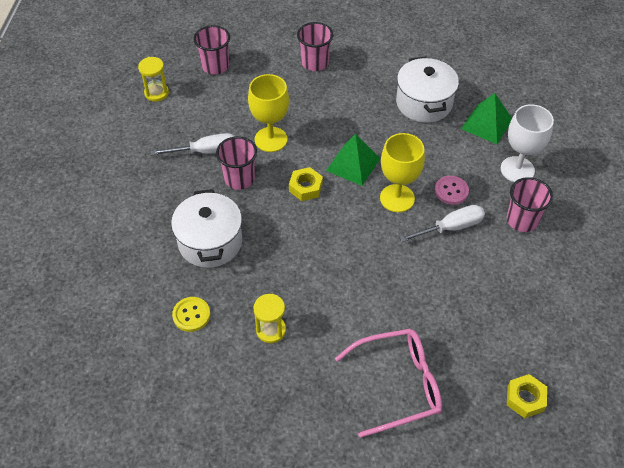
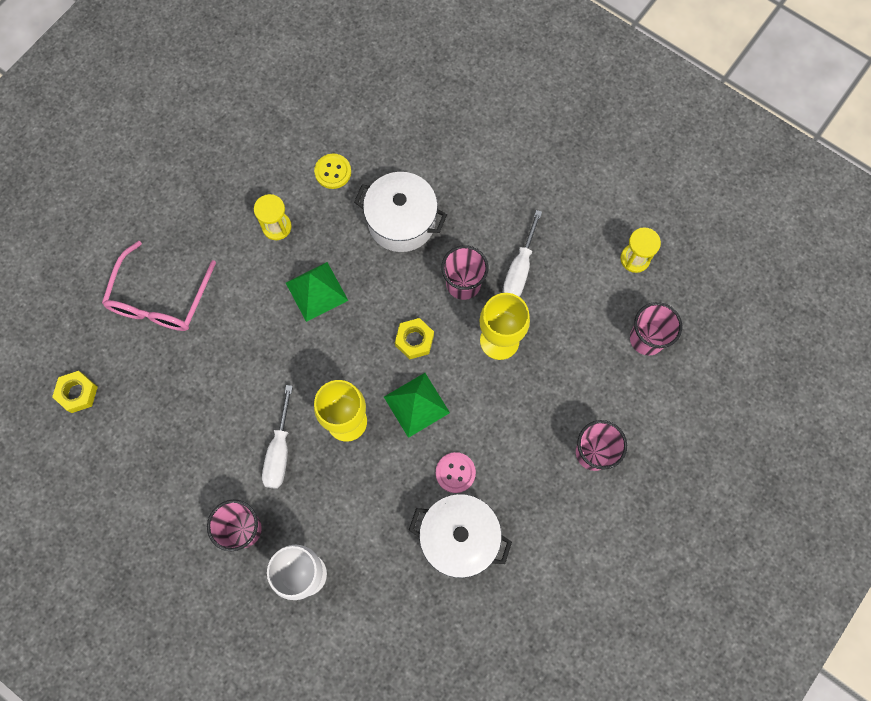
camera: 120 degrees right, 20 degrees up
pink button [435,176,469,205] -> pink button moved to [436,452,476,493]
green pyramid [461,93,512,144] -> green pyramid moved to [286,262,348,322]

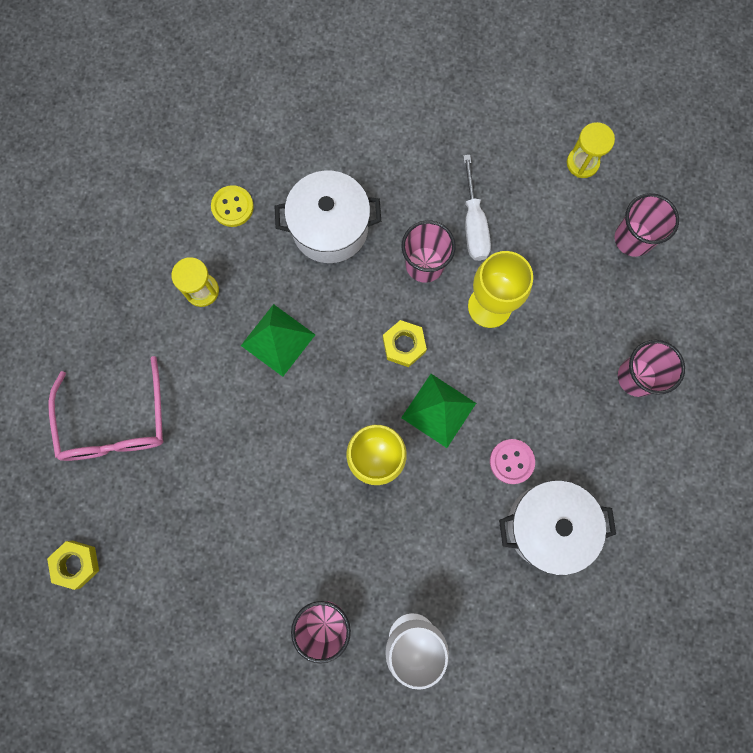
camera: 25 degrees left, 5 degrees up
white screwdriver [262,385,293,489] -> none

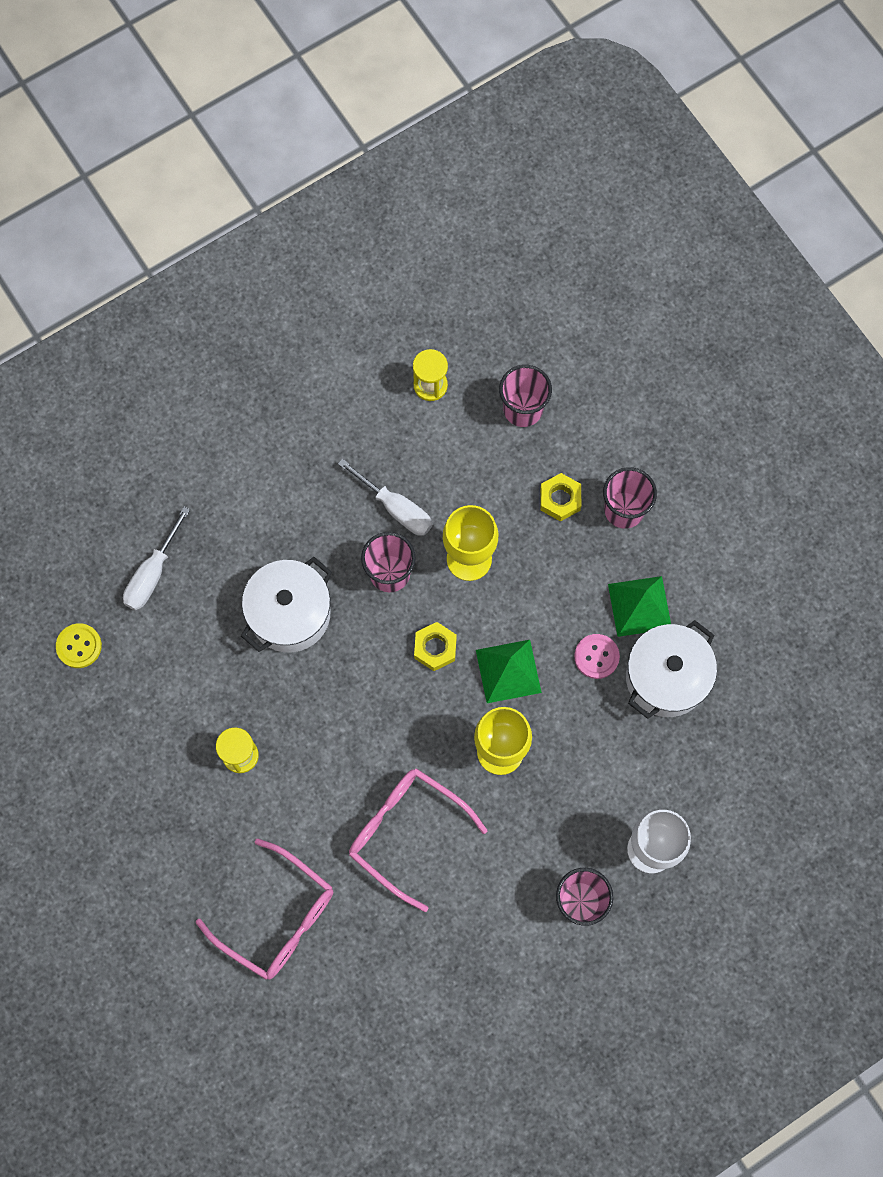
camera: 45 degrees left, 5 degrees down
yellow nut [47,541,99,590] -> yellow nut moved to [540,473,581,522]
yellow button [211,185,254,227] -> yellow button moved to [56,623,102,668]
green pyramid [241,304,315,377] -> green pyramid moved to [608,576,671,637]
none -> white screwdriver [123,507,190,610]
none -> pink glasses [349,768,487,912]

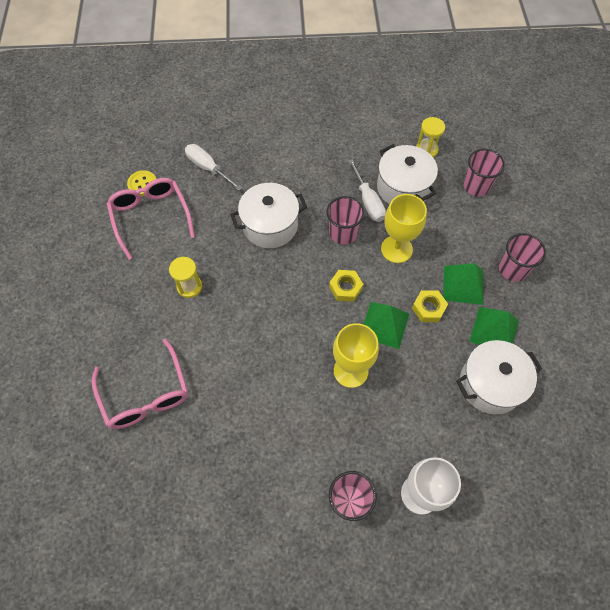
camera: 30 degrees right, 10 degrees down
white screwdriver [123,507,190,610] -> white screwdriver turned 75 degrees clockwise [185,144,243,191]
pink glasses [349,768,487,912] -> pink glasses moved to [107,178,195,260]
yellow nut [540,473,581,522] -> yellow nut moved to [412,290,448,322]
pink button [574,634,620,679] -> none
none -> white pot [377,144,438,204]
none -> green pyramid [443,263,483,305]

